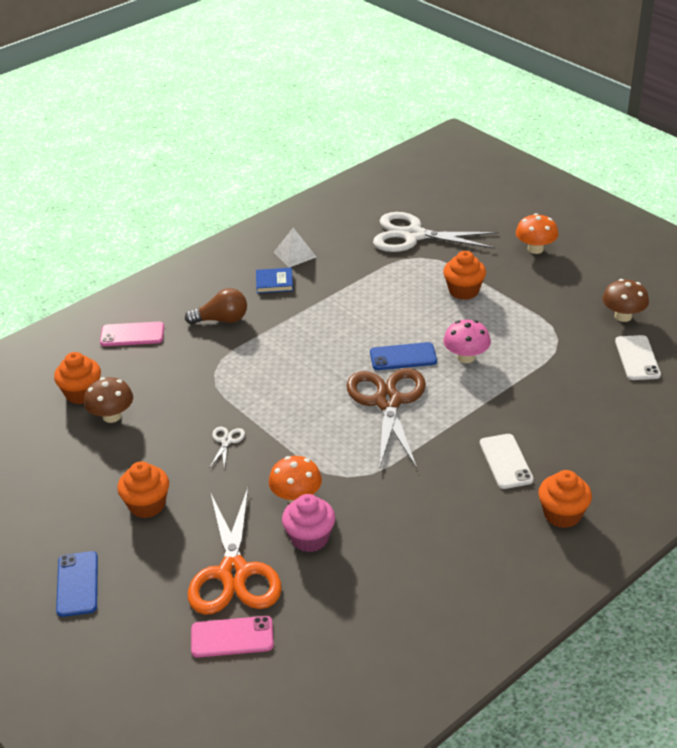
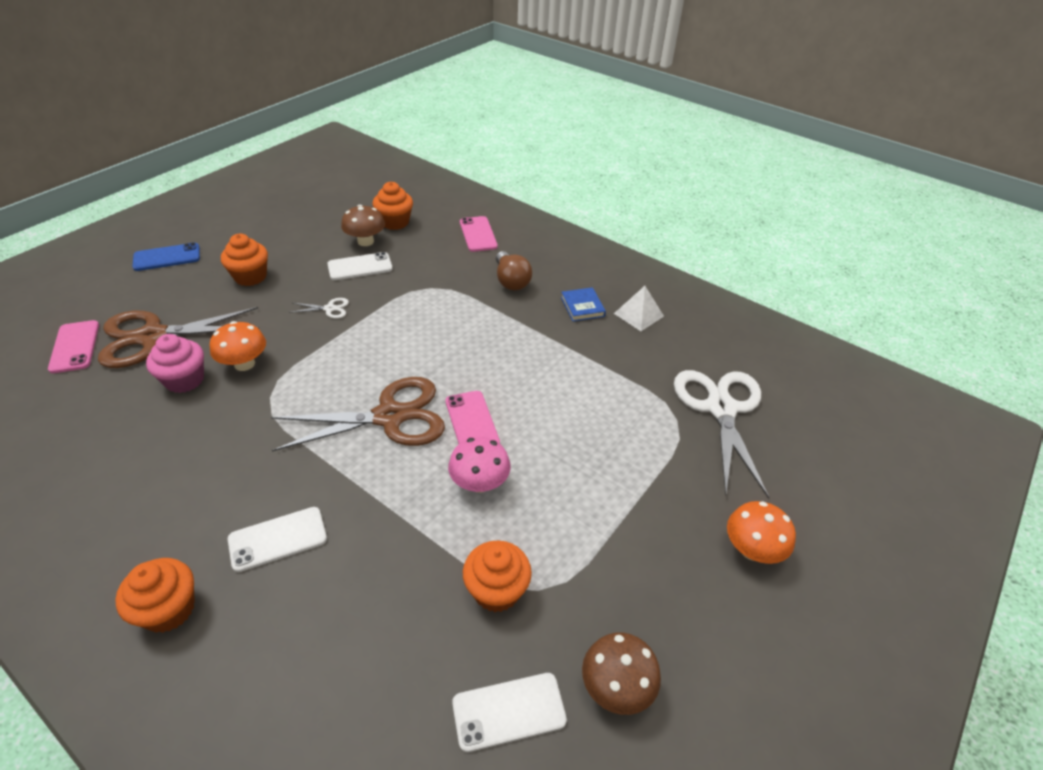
camera: 75 degrees right, 5 degrees up
orange scissors [188,488,282,615] -> brown scissors [98,307,259,368]
blue phone [370,342,437,370] -> pink phone [445,391,500,444]
orange cupcake [443,251,486,300] -> orange cupcake moved to [463,540,532,612]
none -> white phone [327,252,393,280]

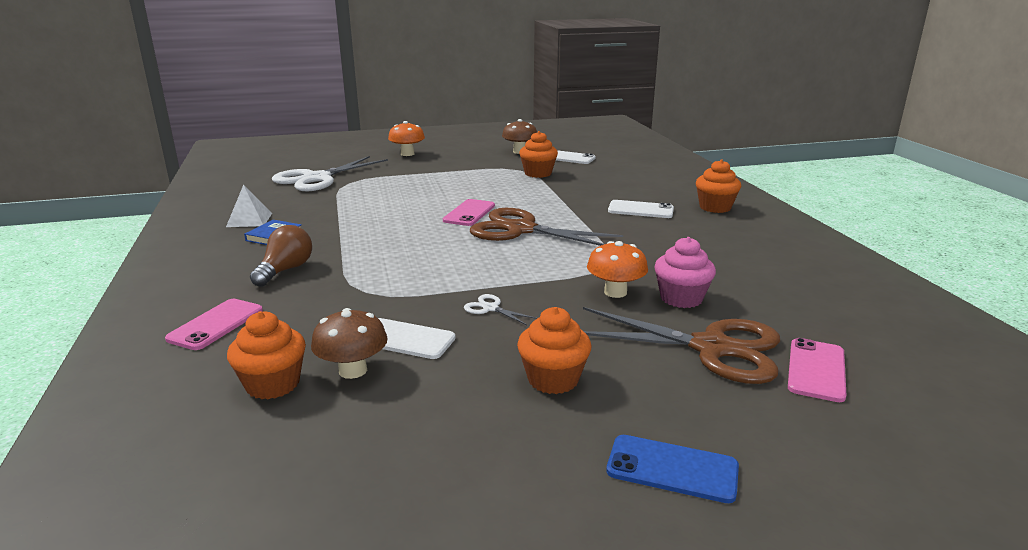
camera: 140 degrees left, 20 degrees down
pink mushroom [448,437,511,493] -> none

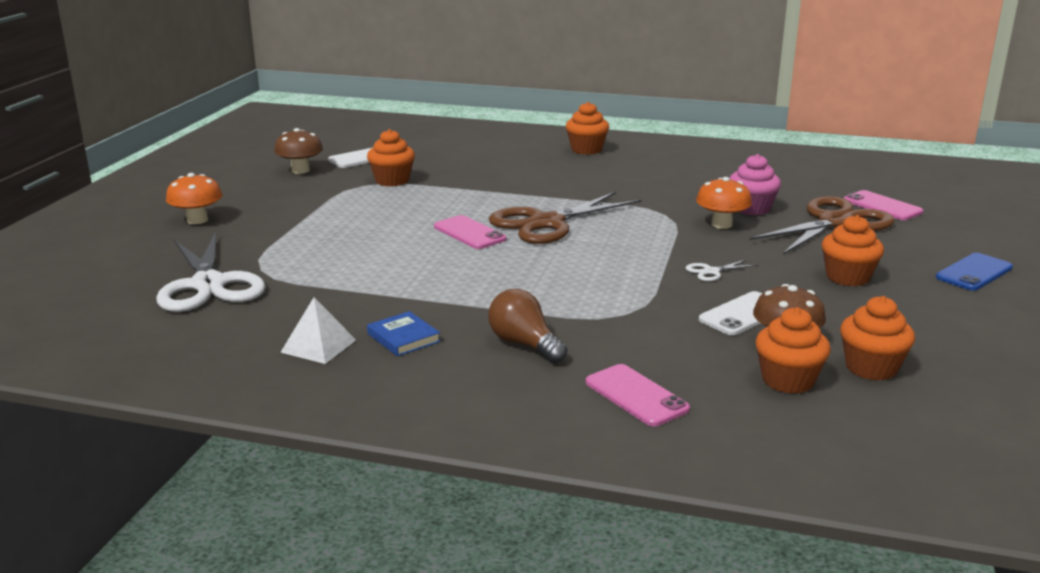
camera: 60 degrees left, 0 degrees up
white phone [608,200,674,218] -> none
none -> orange cupcake [840,296,915,380]

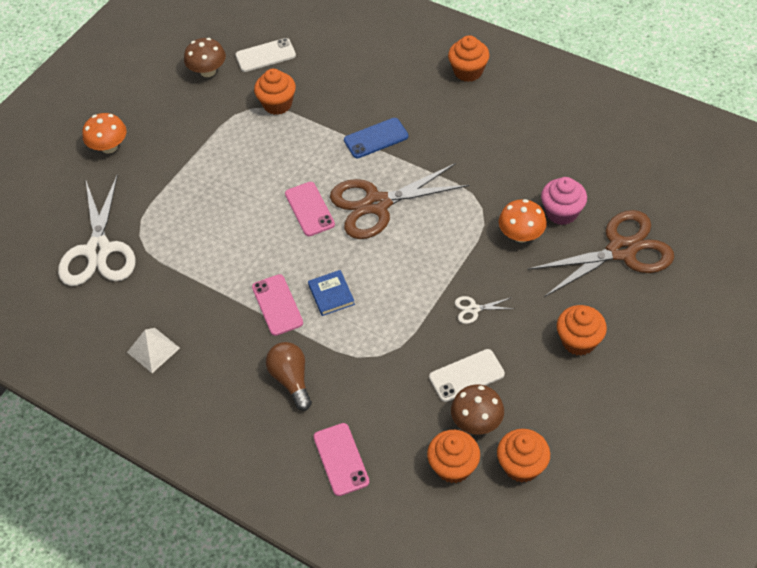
camera: 20 degrees right, 30 degrees up
blue book [367,311,441,356] -> blue book moved to [308,270,355,316]
pink phone [844,190,923,220] -> pink phone moved to [252,274,303,336]
blue phone [936,253,1013,291] -> blue phone moved to [344,118,408,158]

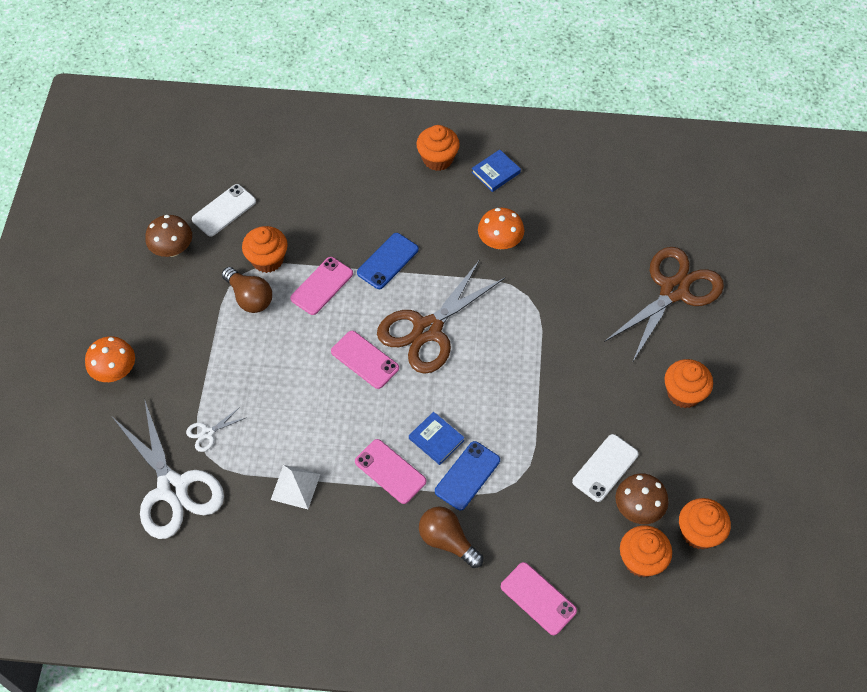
camera: 30 degrees left, 5 degrees up
white pyramid [127,328,180,373] -> white pyramid moved to [271,465,320,509]
white scissors [455,296,514,324] -> white scissors moved to [186,407,245,452]
orange mushroom [499,199,547,243] -> orange mushroom moved to [478,208,524,249]
pink cupcake [541,177,587,225] -> none
none -> brown light bulb [222,267,272,313]
none -> pink phone [290,257,353,315]
none -> blue phone [435,441,500,510]
none -> blue book [472,149,521,192]

